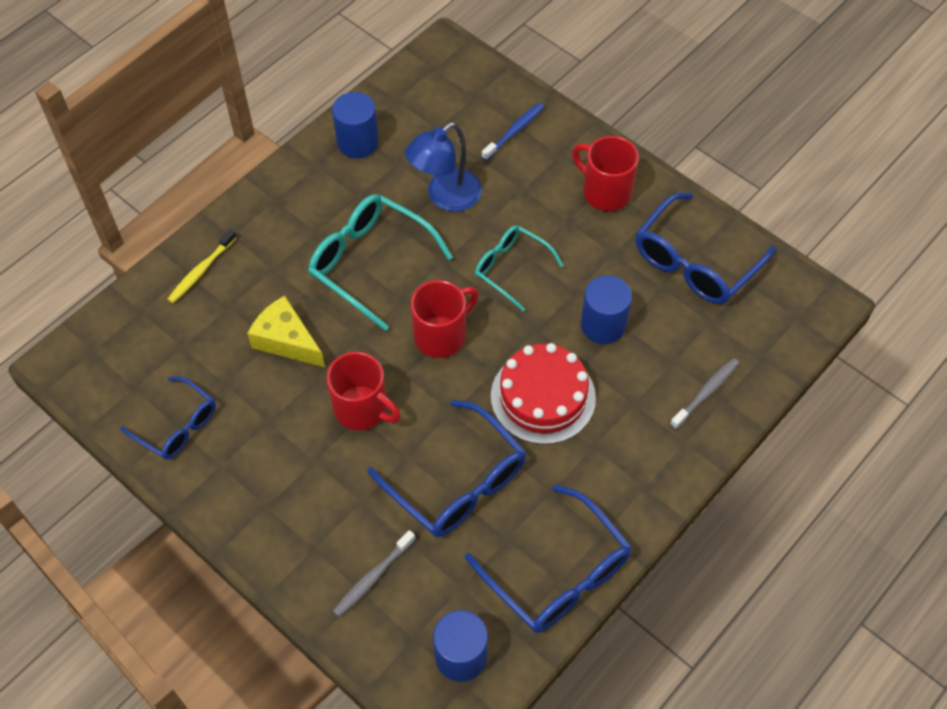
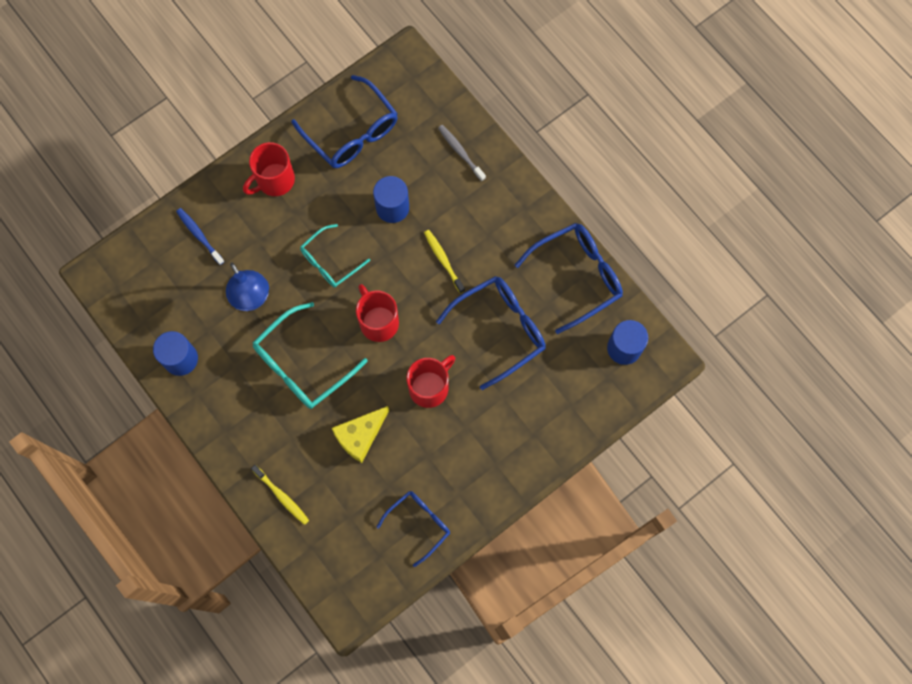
camera: 80 degrees left, 15 degrees up
grey toothbrush [333,530,415,617] -> none
red cake [491,343,596,445] -> yellow toothbrush [424,230,465,293]

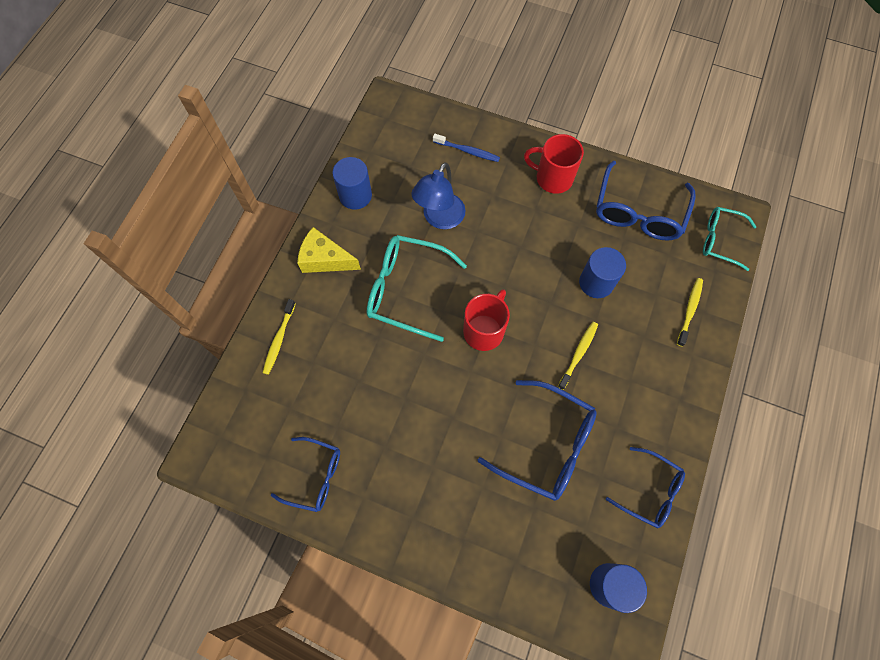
camera: 60 degrees right, 5 degrees down
blue toothbrush [176,208,224,265] -> blue toothbrush turned 90 degrees clockwise [433,134,500,162]
turquoise glasses [300,224,370,288] -> turquoise glasses moved to [703,207,756,271]
yellow cheese [332,406,389,463] -> yellow cheese moved to [297,227,361,273]
red mug [406,355,455,408] -> none
grey toothbrush [438,125,486,181] -> yellow toothbrush [677,278,703,347]
blue glasses [514,223,623,334] -> blue glasses [606,447,685,528], size x0.63

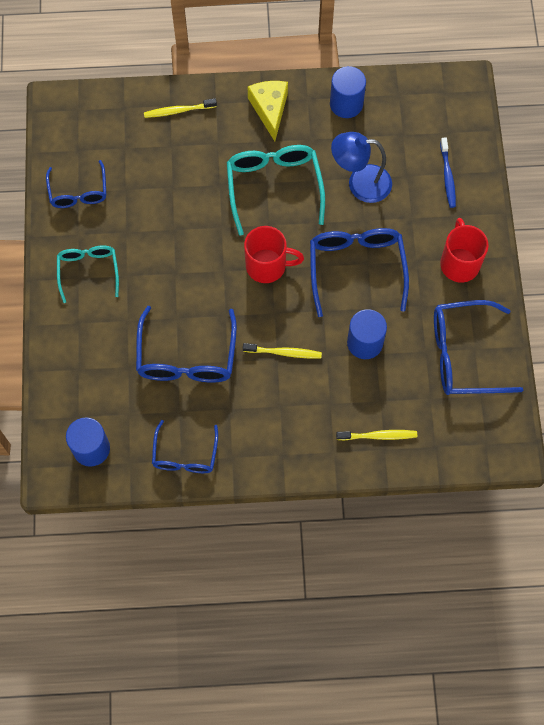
camera: 65 degrees right, 0 degrees up
turquoise glasses [703,207,756,271] -> turquoise glasses moved to [57,245,119,303]
none -> blue glasses [310,228,409,317]

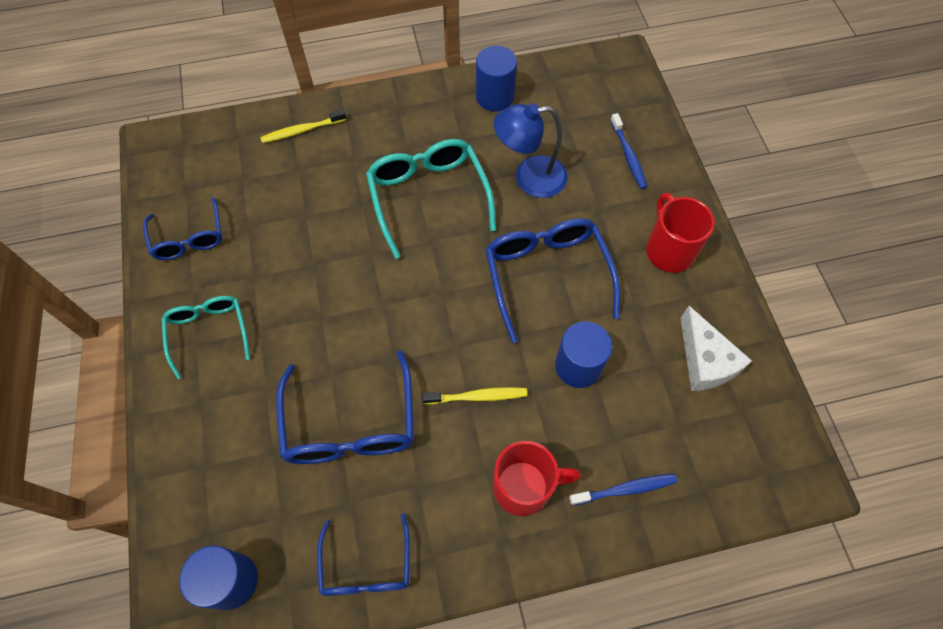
camera: 10 degrees left, 5 degrees down
red mug [244,226,304,283] -> red mug moved to [493,441,581,516]
yellow cheese [248,81,288,141] -> none
yellow toothbrush [336,430,417,440] -> blue toothbrush [569,474,678,506]
blue glasses [434,300,523,395] -> white cheese [681,306,752,391]

